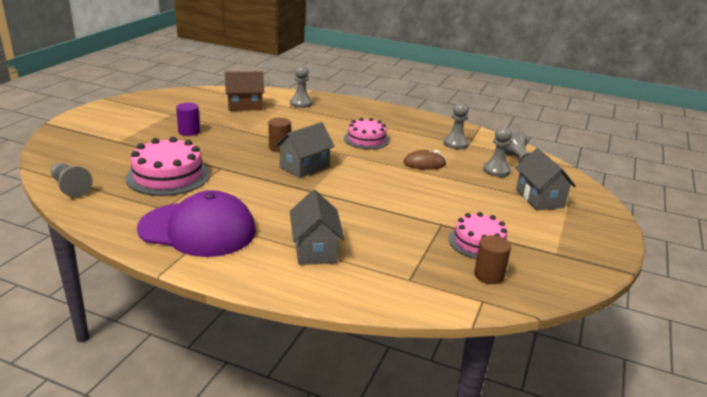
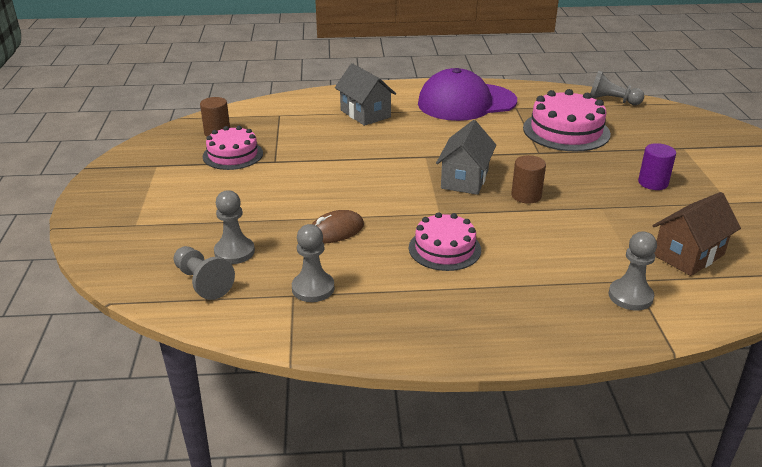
camera: 155 degrees right, 5 degrees up
grey house [515,148,576,210] -> none

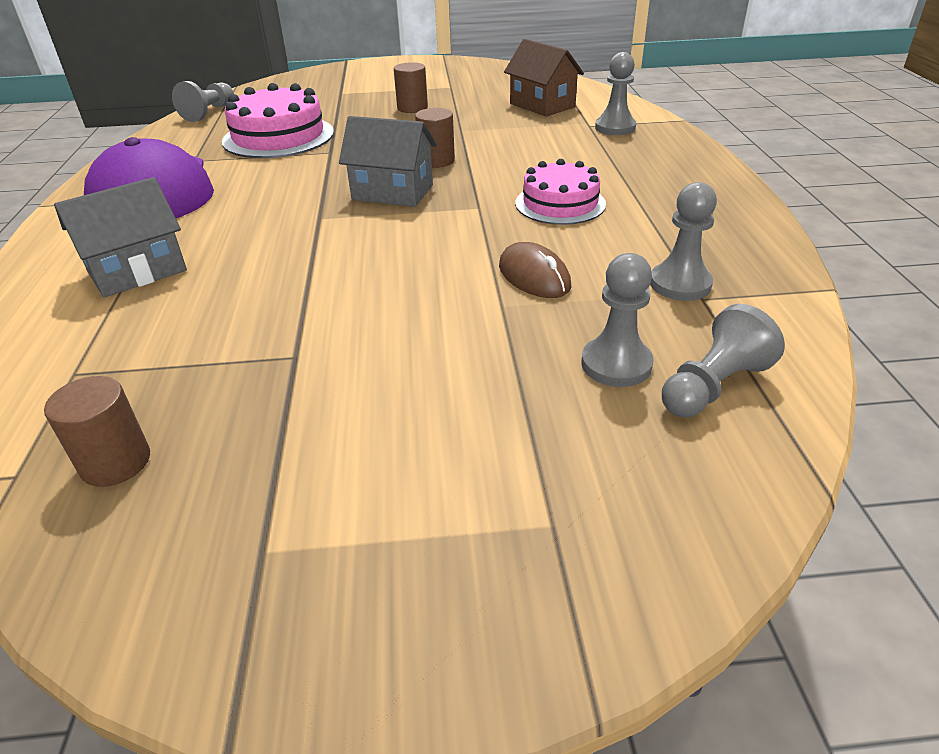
camera: 90 degrees left, 5 degrees up
pink cake [203,126,263,170] -> none
purple cylinder [638,143,676,190] -> brown cylinder [394,62,428,113]

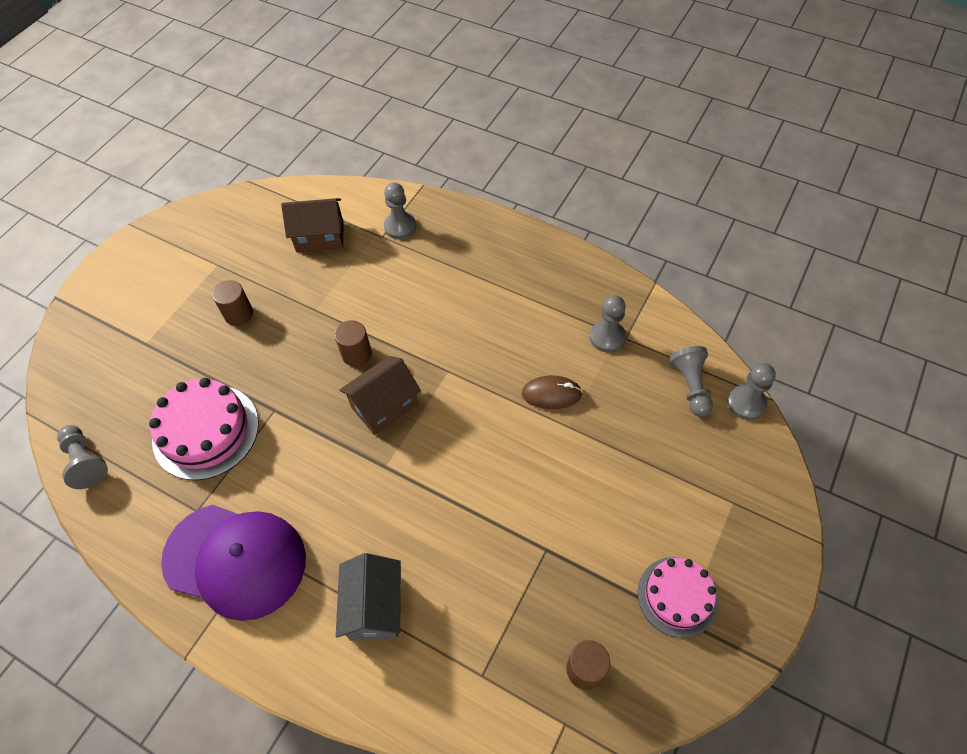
camera: 55 degrees left, 20 degrees up
grey house [339,116,437,207] -> brown house [340,356,421,435]
pink cake [515,159,606,225] -> pink cake moved to [638,557,719,638]
grey pawn [582,253,654,387] -> grey pawn moved to [727,363,776,420]

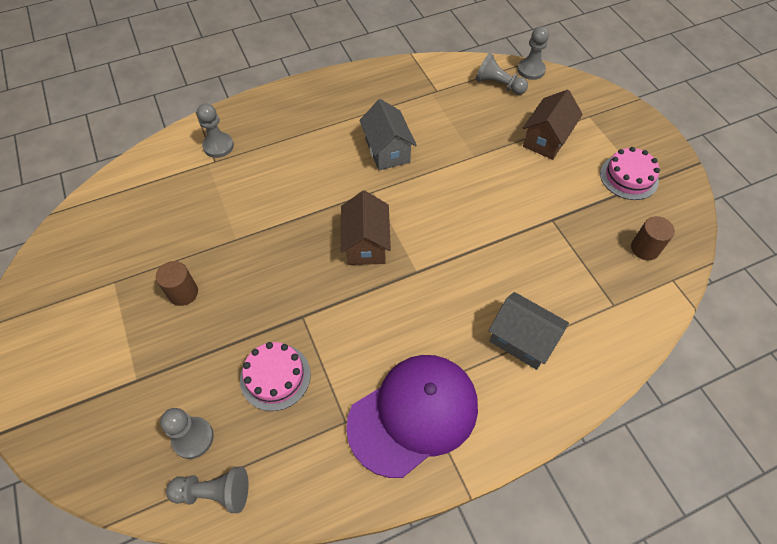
camera: 55 degrees left, 0 degrees up
pink cake [149,378,259,480] -> pink cake [240,342,311,411], size x0.66
brown house [281,198,343,252] -> brown house moved to [523,90,583,160]
brown cylinder [334,320,372,367] -> none
brown mouse [522,375,583,409] -> none
grey pawn [590,295,626,352] -> grey pawn moved to [160,408,214,459]
none -> grey house [359,99,417,171]

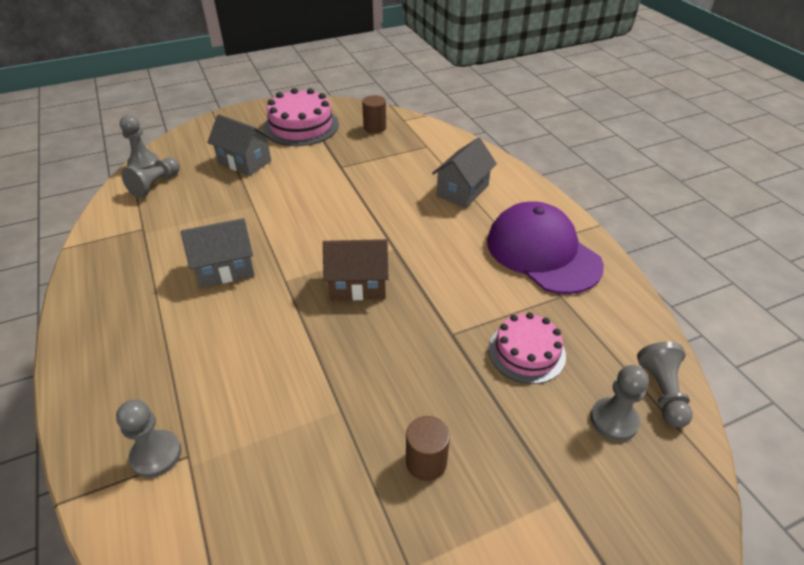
camera: 90 degrees left, 15 degrees down
brown house [523,90,583,160] -> grey house [207,114,272,176]
pink cake [600,147,660,200] -> pink cake [263,88,339,146], size x1.51

